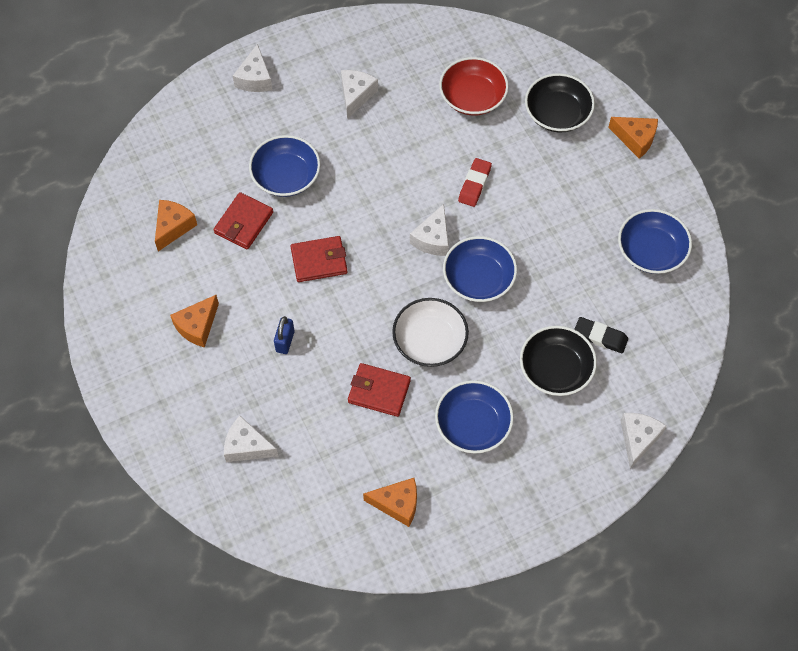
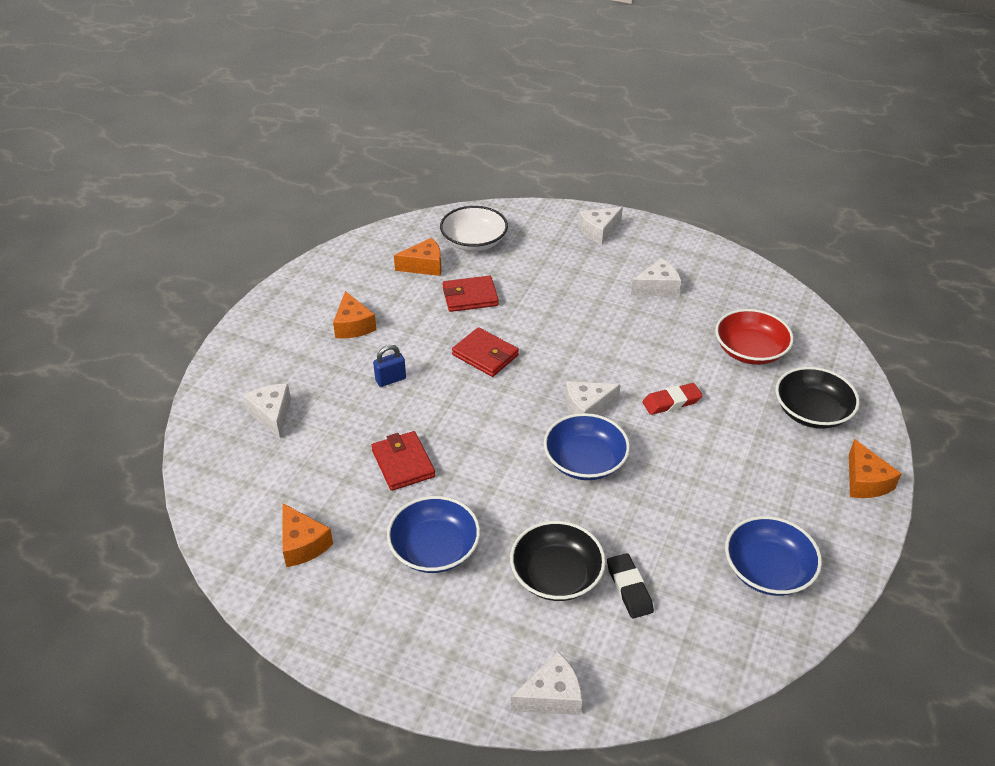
camera: 50 degrees right, 20 degrees down
orange cheese [170,295,219,347] -> orange cheese turned 105 degrees counterclockwise [333,291,376,338]
blue bowl [249,135,320,197] -> none
white bowl [392,298,469,367] -> white bowl moved to [440,206,508,251]

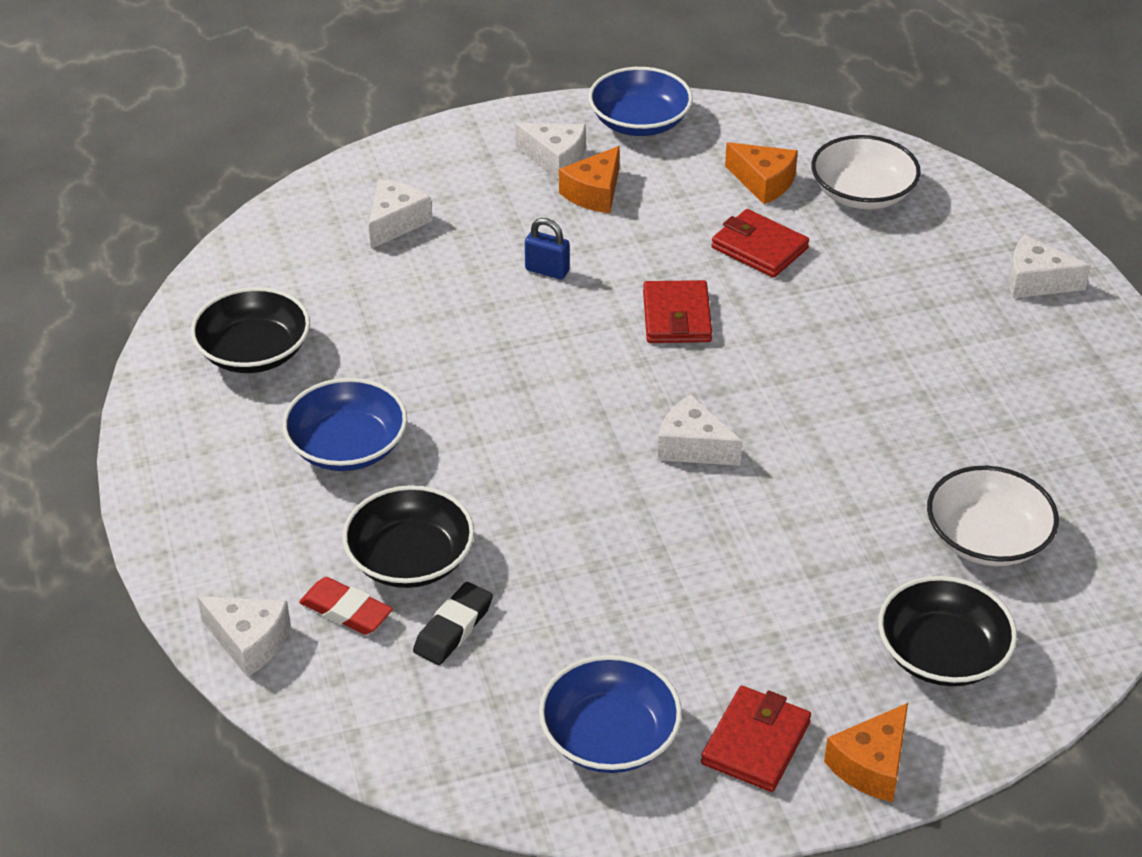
camera: 50 degrees right, 0 degrees up
orange cheese [283,503,333,567] -> black bowl [191,287,310,373]
red wallet [371,431,435,491] -> red wallet moved to [701,686,811,792]
blue bowl [544,413,630,480] -> blue bowl moved to [589,67,693,136]
white cheese [631,258,681,296] -> white cheese moved to [515,123,586,180]
red eraser [642,383,703,415] -> red eraser moved to [299,577,393,635]
red bowl [715,309,794,365] -> white bowl [927,466,1059,566]

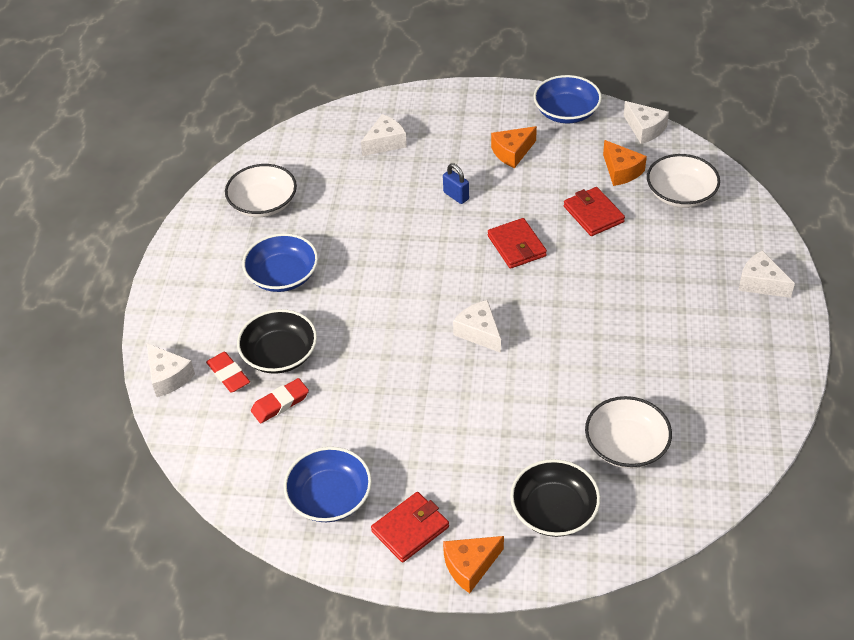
camera: 25 degrees right, 5 degrees up
black bowl [191,287,310,373] -> white bowl [225,164,297,217]
black eraser [413,582,493,665] -> red eraser [251,378,309,423]
white cheese [515,123,586,180] -> white cheese moved to [624,101,669,144]
red wallet [643,280,712,343] -> red wallet turned 45 degrees counterclockwise [488,218,547,269]

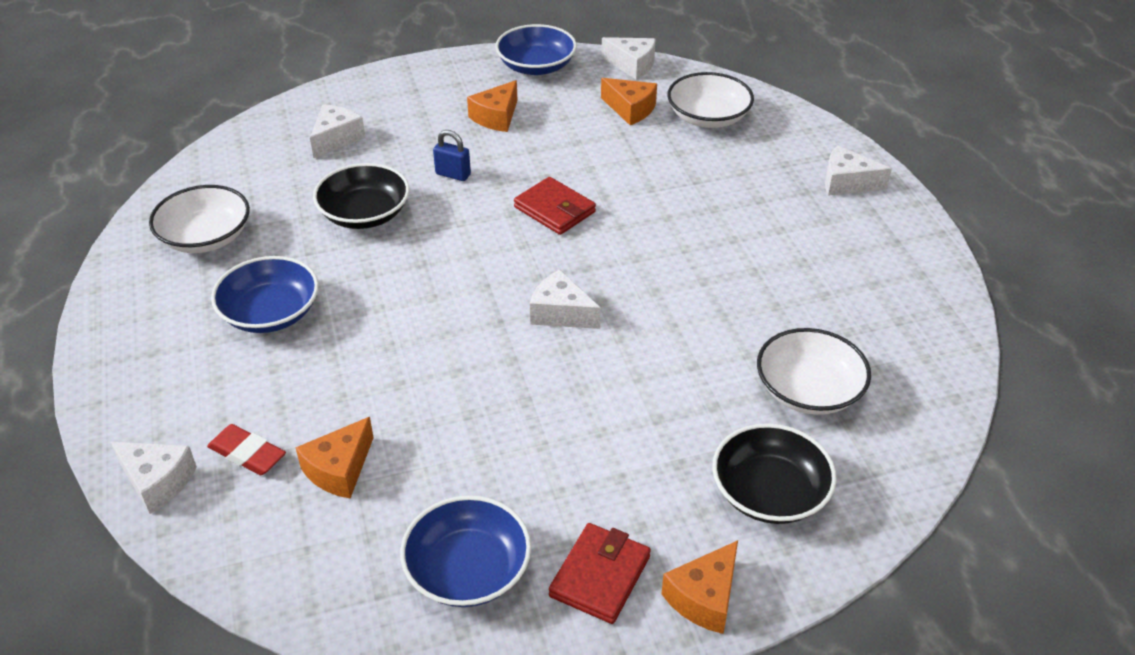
camera: 25 degrees left, 5 degrees down
black bowl [237,309,317,374] -> black bowl moved to [313,163,409,229]
red eraser [251,378,309,423] -> orange cheese [295,417,374,499]
red wallet [564,187,625,236] -> none

